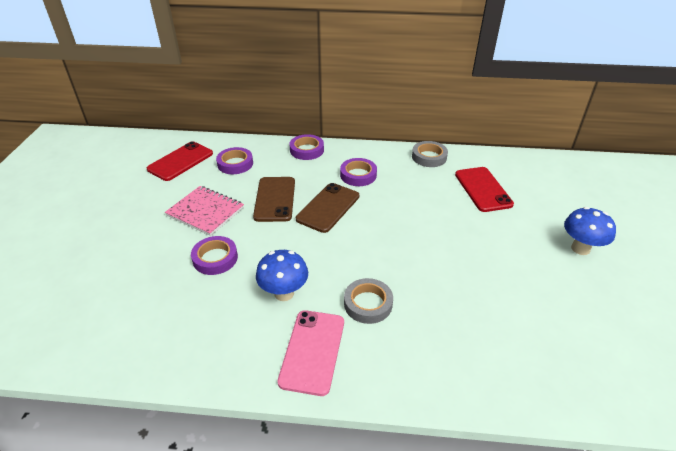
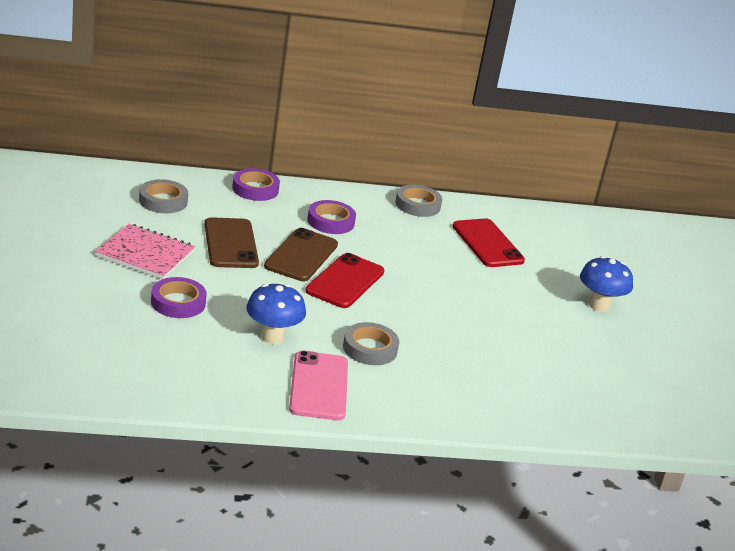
camera: 15 degrees left, 10 degrees down
red phone [147,141,213,181] -> red phone moved to [305,253,384,308]
purple tape [216,147,253,174] -> grey tape [139,179,188,213]

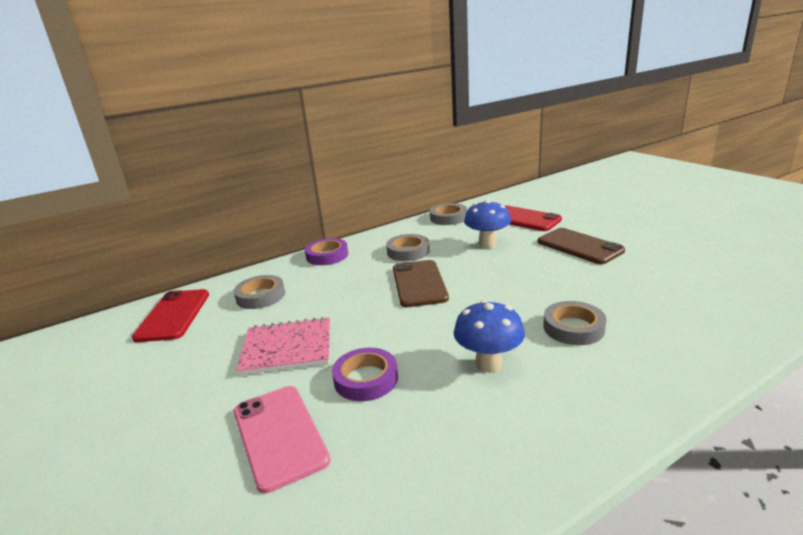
camera: 20 degrees left, 5 degrees down
brown phone [204,217,259,268] -> brown phone moved to [538,228,625,264]
pink phone [289,351,348,420] -> pink phone moved to [234,386,331,493]
red phone [305,253,384,308] -> red phone moved to [132,289,209,342]
purple tape [307,200,356,234] -> grey tape [386,234,430,261]
blue mushroom [580,256,633,312] -> blue mushroom moved to [464,200,511,248]

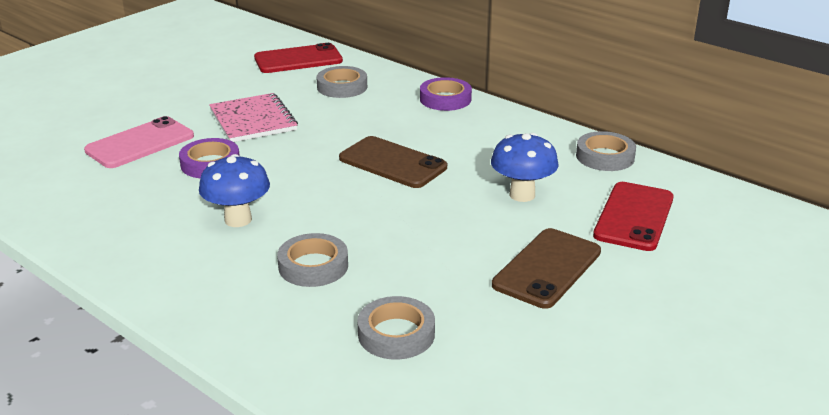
camera: 70 degrees right, 5 degrees up
grey tape [386,234,430,261] -> grey tape moved to [357,296,435,360]
brown phone [393,260,449,307] -> brown phone turned 60 degrees clockwise [339,136,447,188]

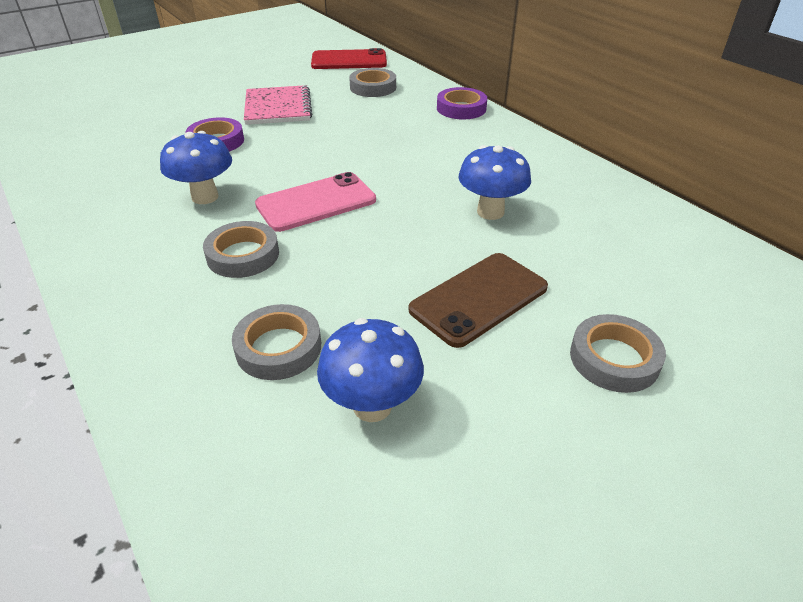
camera: 15 degrees right, 10 degrees up
pink phone [84,116,194,168] -> pink phone moved to [255,172,376,232]
brown phone [339,136,447,188] -> none
grey tape [576,131,636,171] -> grey tape moved to [570,314,666,393]
red phone [593,182,674,251] -> none
none -> blue mushroom [317,318,424,422]

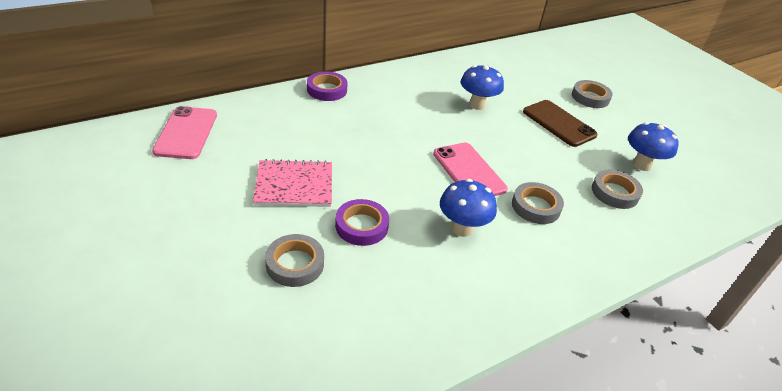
camera: 90 degrees left, 0 degrees up
red phone [311,48,387,69] -> pink phone [152,106,217,159]
grey tape [349,68,396,97] -> grey tape moved to [265,234,324,287]

